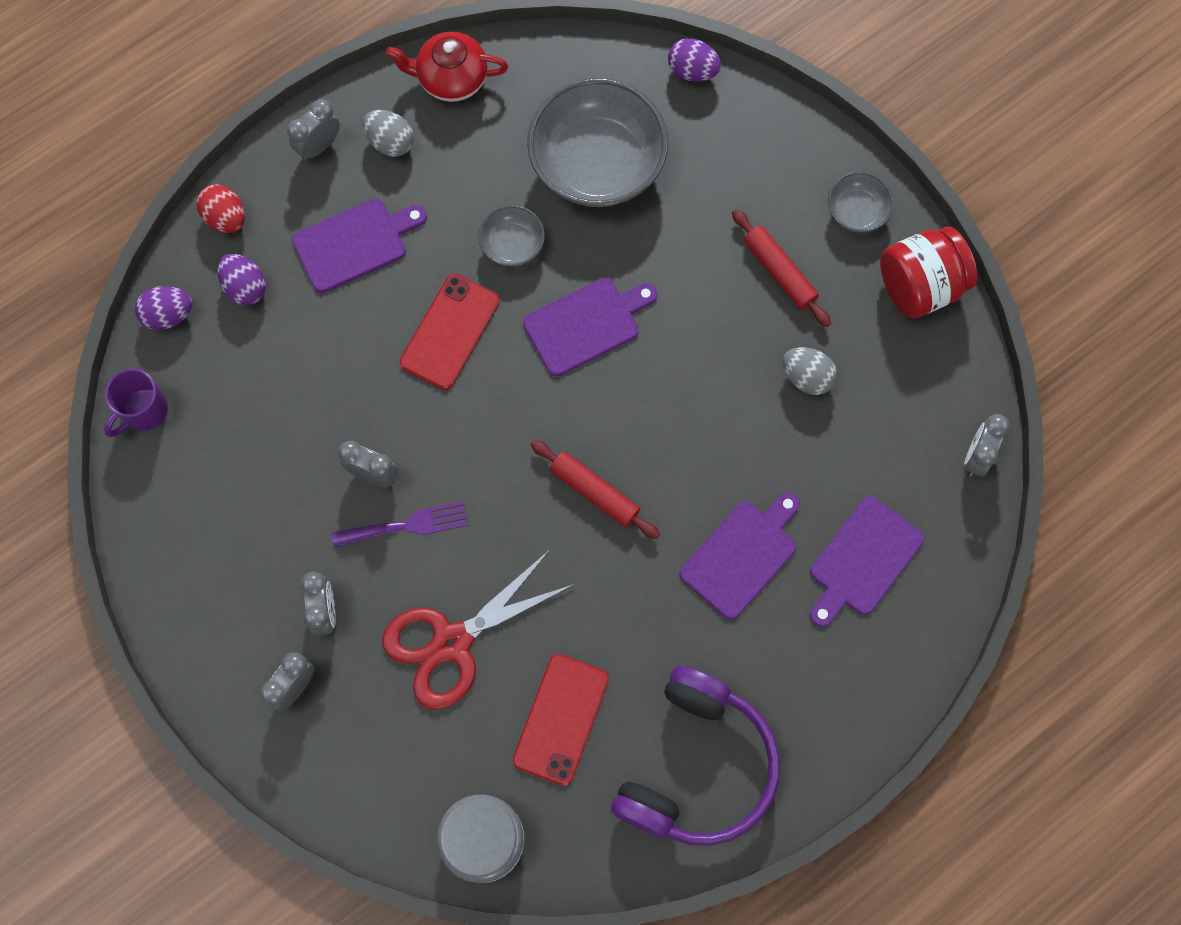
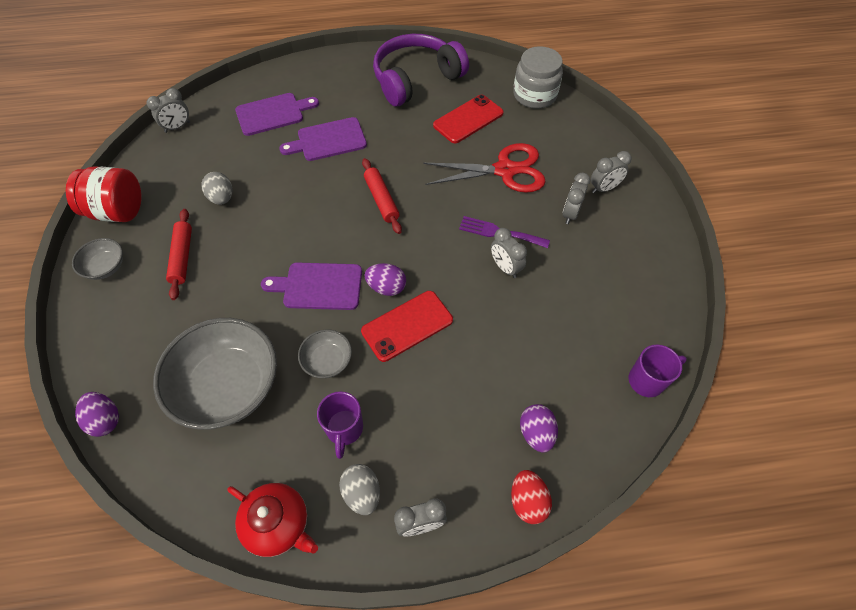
camera: 150 degrees left, 15 degrees down
purple egg [135,286,193,330] -> purple egg moved to [365,263,406,296]
purple cutting board [292,199,427,293] -> none
none -> purple mug [317,391,363,459]

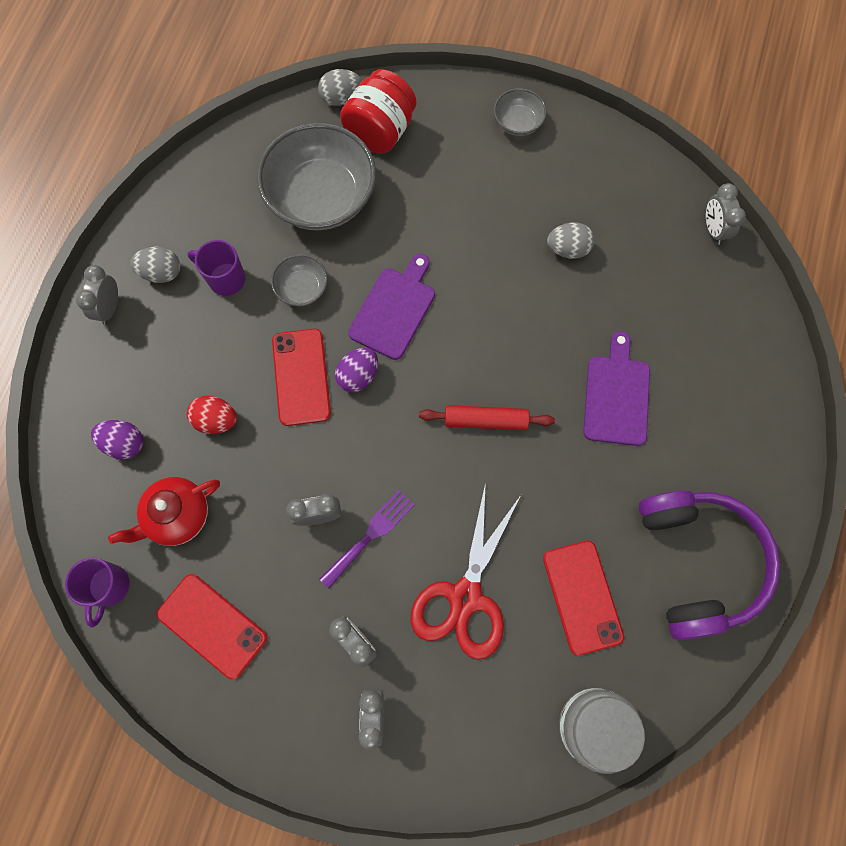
camera: 115 degrees right, 15 degrees up
red jar [66,166,141,222] -> red jar moved to [340,69,416,153]
purple egg [75,392,119,437] -> grey egg [318,69,362,106]
red rolling pin [166,209,192,300] -> none
red teapot [227,483,318,557] -> red teapot moved to [108,477,220,546]
purple cutting board [235,93,319,136] -> none
red egg [511,470,552,524] -> red egg moved to [187,396,237,434]
none -> red phone [157,574,268,679]

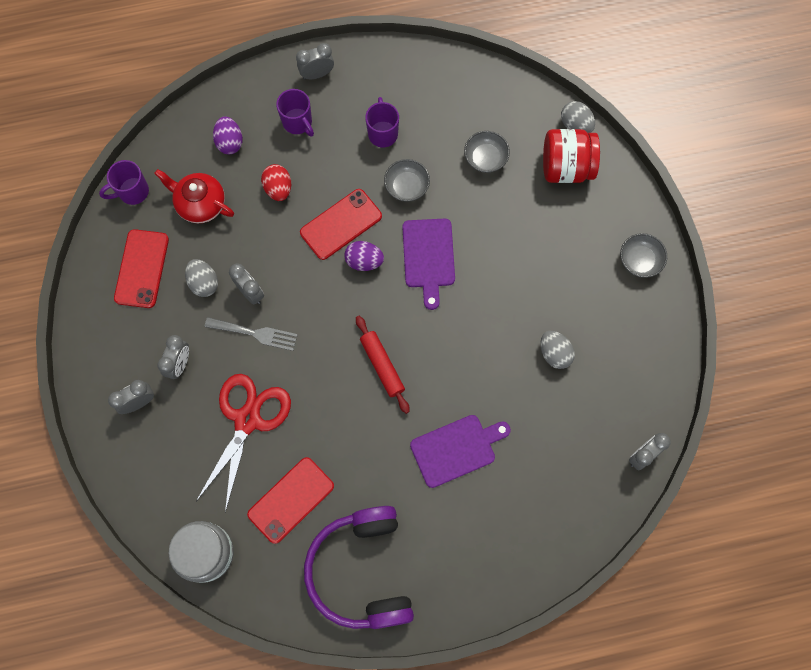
camera: 60 degrees right, 0 degrees up
grey egg [130,246,180,283] -> grey egg moved to [185,259,218,297]
grey bowl [257,123,376,231] -> grey bowl [464,131,510,173], size x0.47
purple fork [319,490,415,589] -> grey fork [205,317,298,351]
purple cutting board [348,254,435,360] -> purple cutting board turned 90 degrees clockwise [402,219,455,310]
red scissors [411,482,521,660] -> red scissors turned 120 degrees clockwise [196,374,291,513]
purple headphones [638,490,780,640] -> purple headphones turned 120 degrees clockwise [304,506,414,629]
none -> purple mug [276,89,314,136]

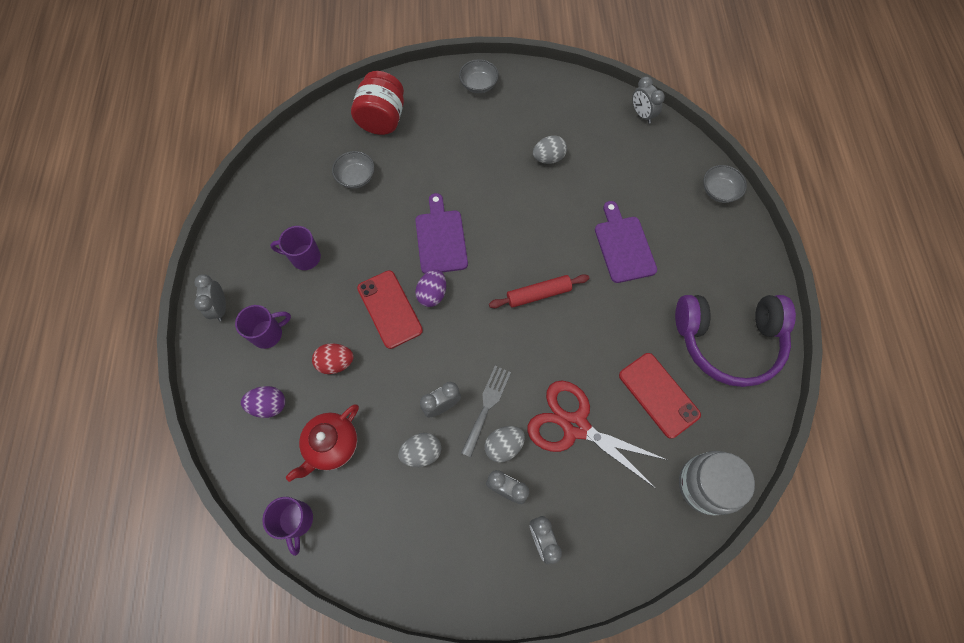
camera: 80 degrees left, 5 degrees down
red phone [114,229,169,308] -> none
grey bowl [384,159,430,202] -> grey bowl moved to [703,165,747,203]
purple cutting board [402,219,455,310] -> purple cutting board turned 105 degrees counterclockwise [415,193,468,274]
grey egg [561,101,595,133] -> grey egg moved to [485,426,525,463]

